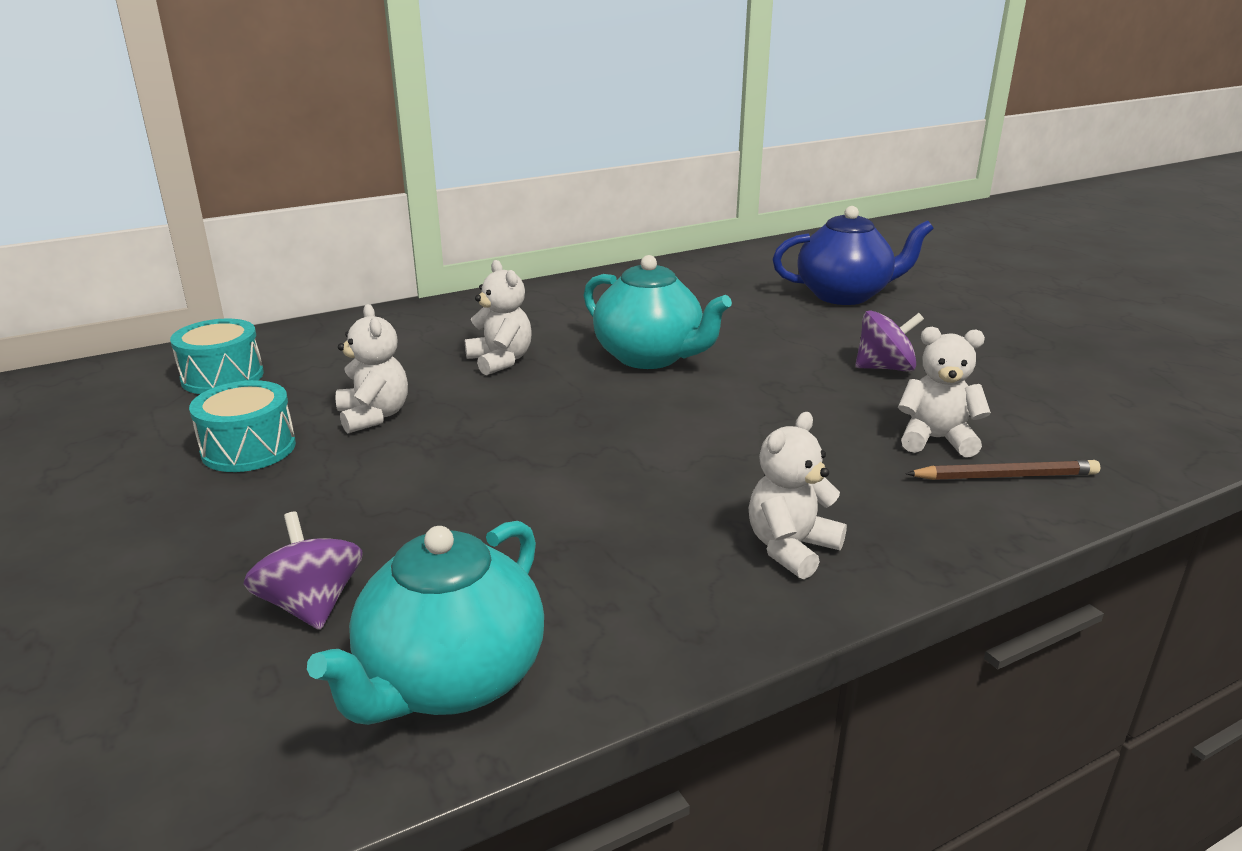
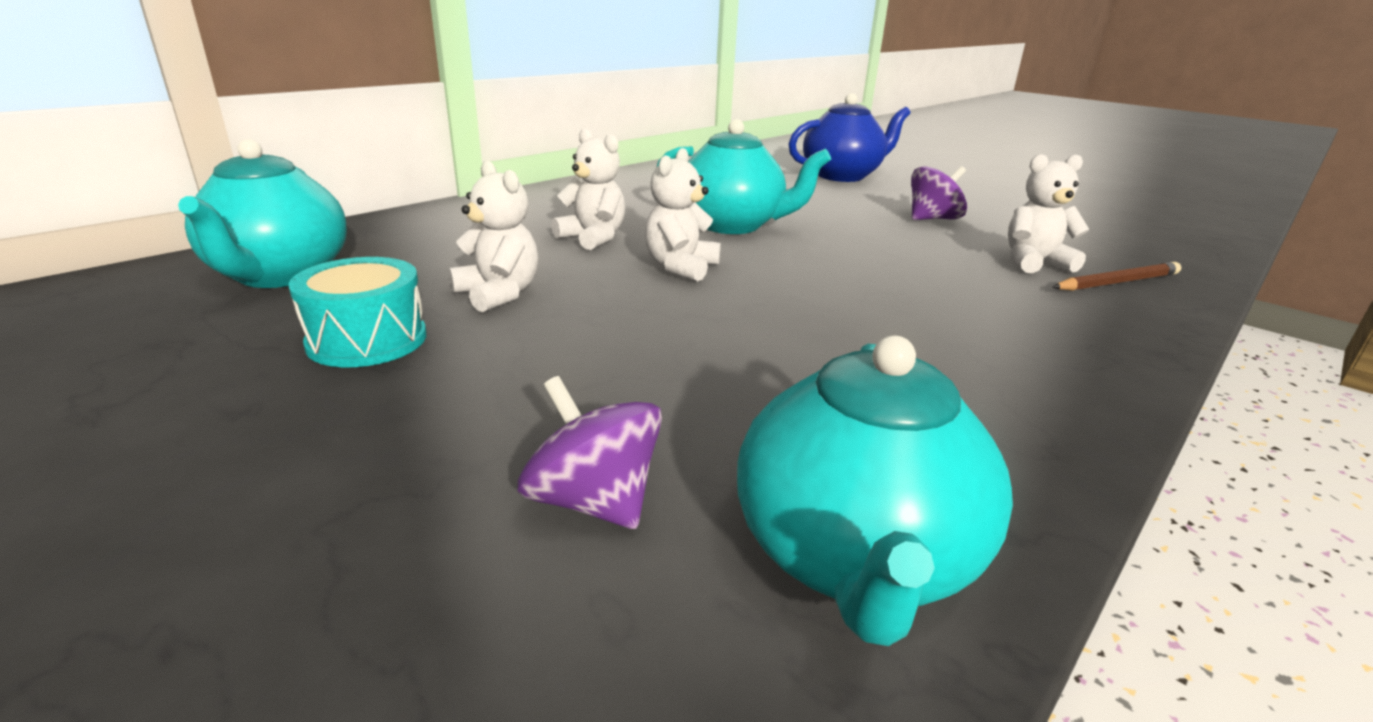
camera: 20 degrees left, 0 degrees up
turquoise drum [170,319,264,394] -> turquoise teapot [178,139,347,288]
white teddy bear [748,412,847,579] -> white teddy bear moved to [645,148,721,281]

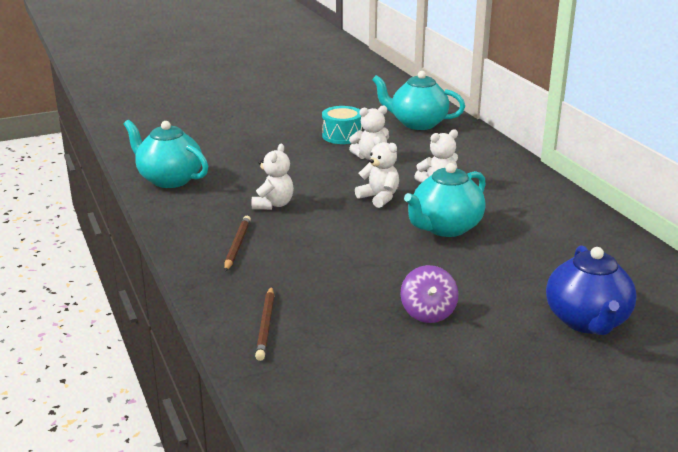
camera: 115 degrees right, 0 degrees up
purple spinning top [518,376,662,529] -> none
white teddy bear [1008,154,1089,273] -> white teddy bear moved to [252,144,294,210]
none -> brown pencil [224,216,251,272]

